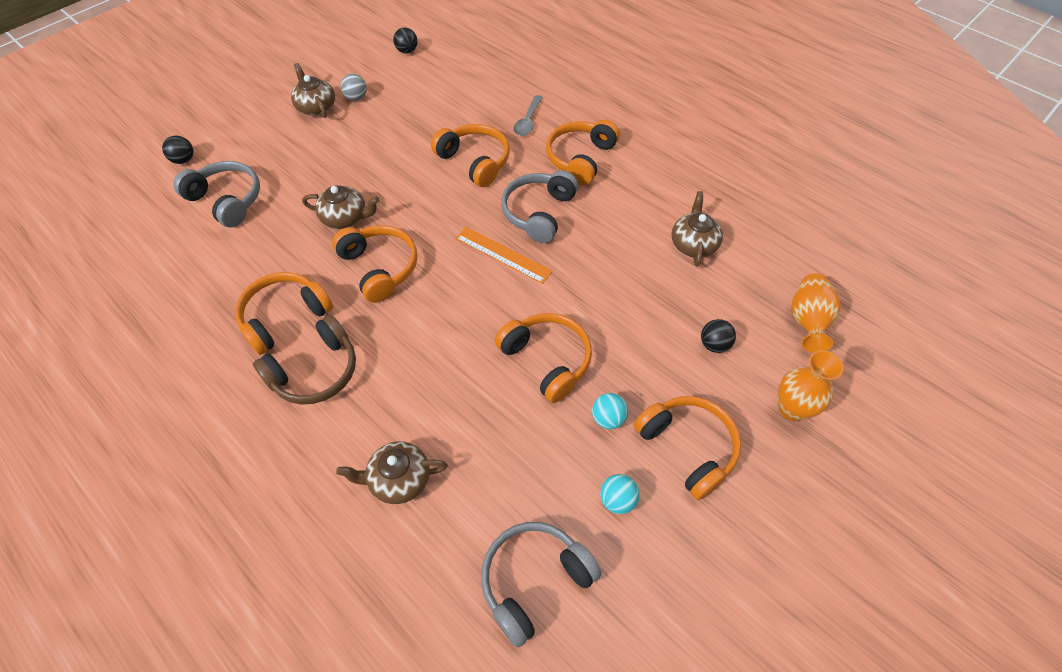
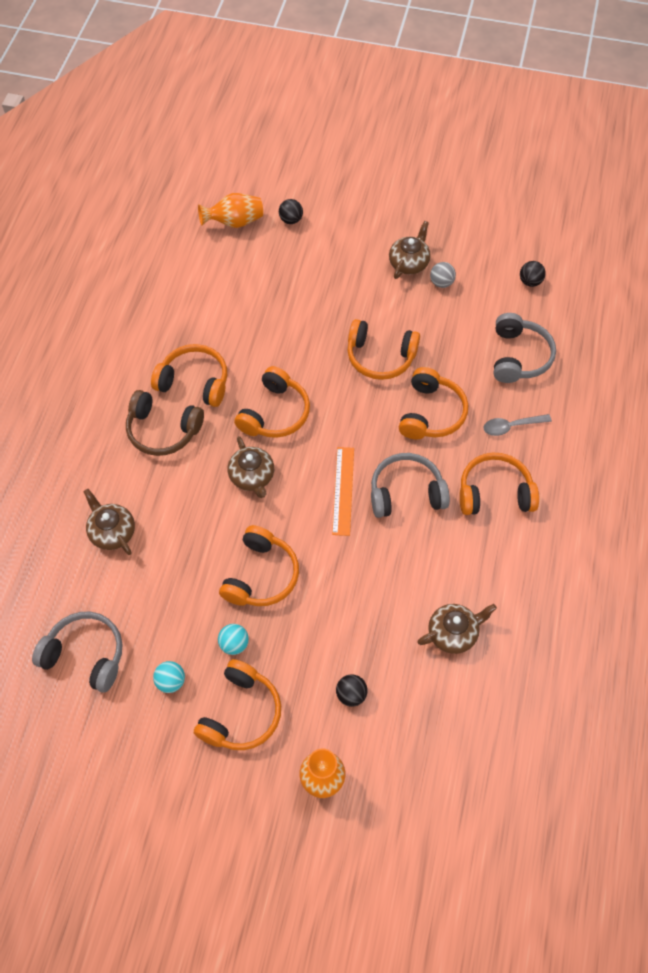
camera: 60 degrees right, 5 degrees up
grey headphones [173,161,260,227] -> grey headphones moved to [494,313,556,383]
brown teapot [302,185,380,229] -> brown teapot moved to [228,436,274,498]
orange vase [791,273,841,353] -> orange vase moved to [198,193,263,228]
none -> orange headphones [347,319,420,380]

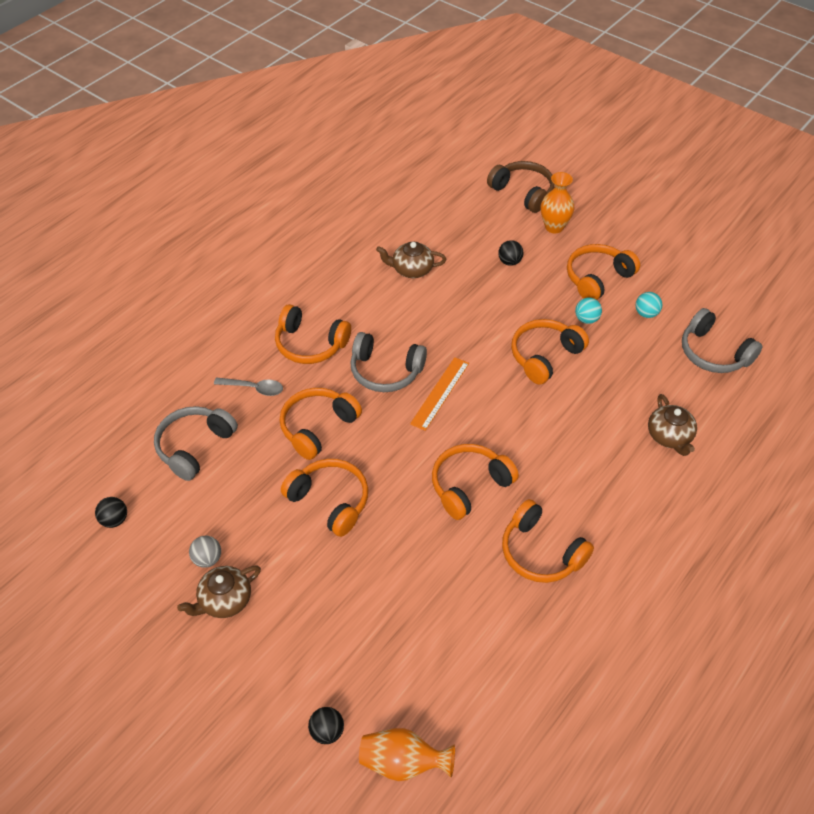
camera: 155 degrees left, 10 degrees down
brown headphones [126,390,204,456] -> brown headphones moved to [487,161,555,213]
brown teapot [228,436,274,498] -> none

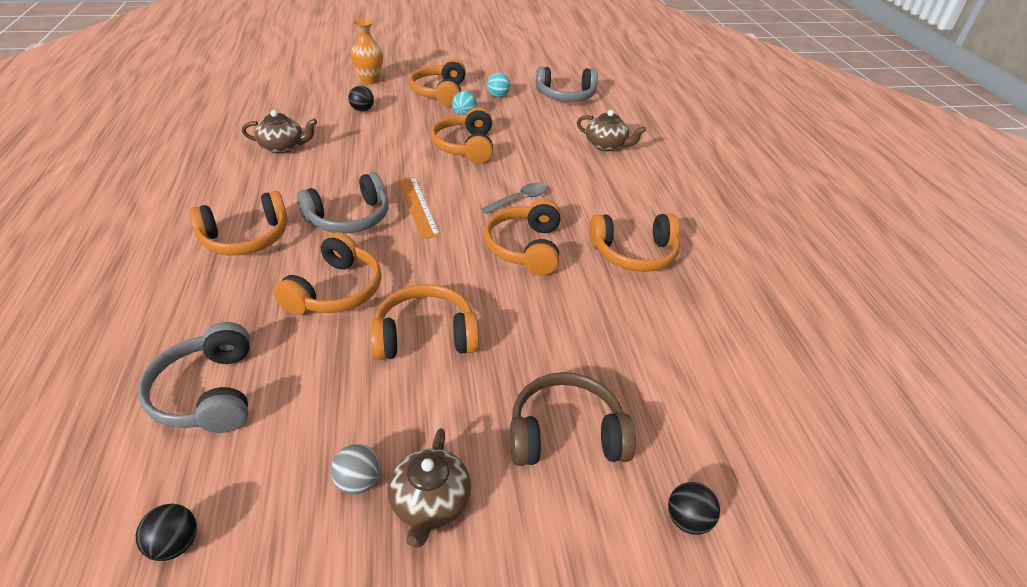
camera: 50 degrees left, 10 degrees down
grey spoon [214,377,283,396] -> grey spoon moved to [481,183,547,214]
orange headphones [280,388,362,460] -> orange headphones turned 150 degrees counterclockwise [274,232,382,315]
orange vase [359,728,455,781] -> none
brown teapot [376,241,446,278] -> brown teapot turned 135 degrees counterclockwise [242,110,317,154]
brown headphones [487,161,555,213] -> brown headphones moved to [510,372,636,466]

